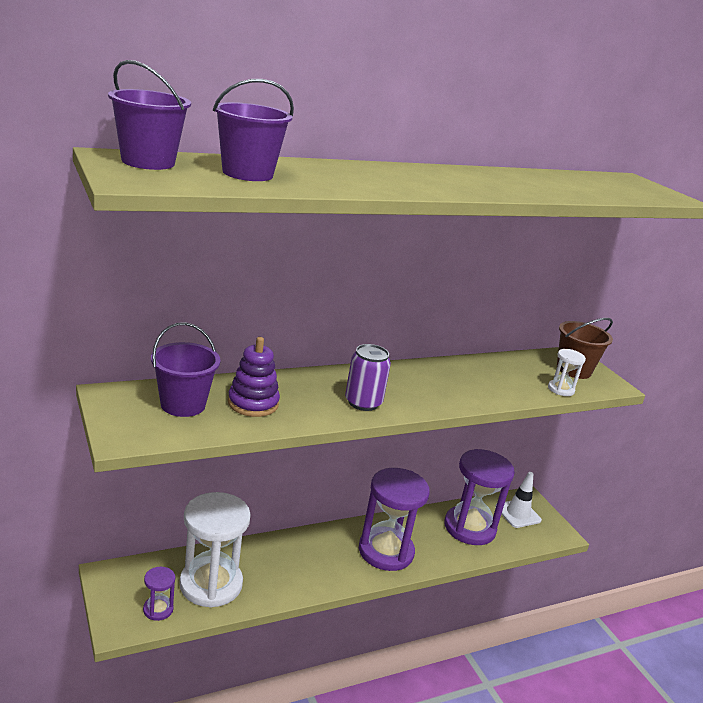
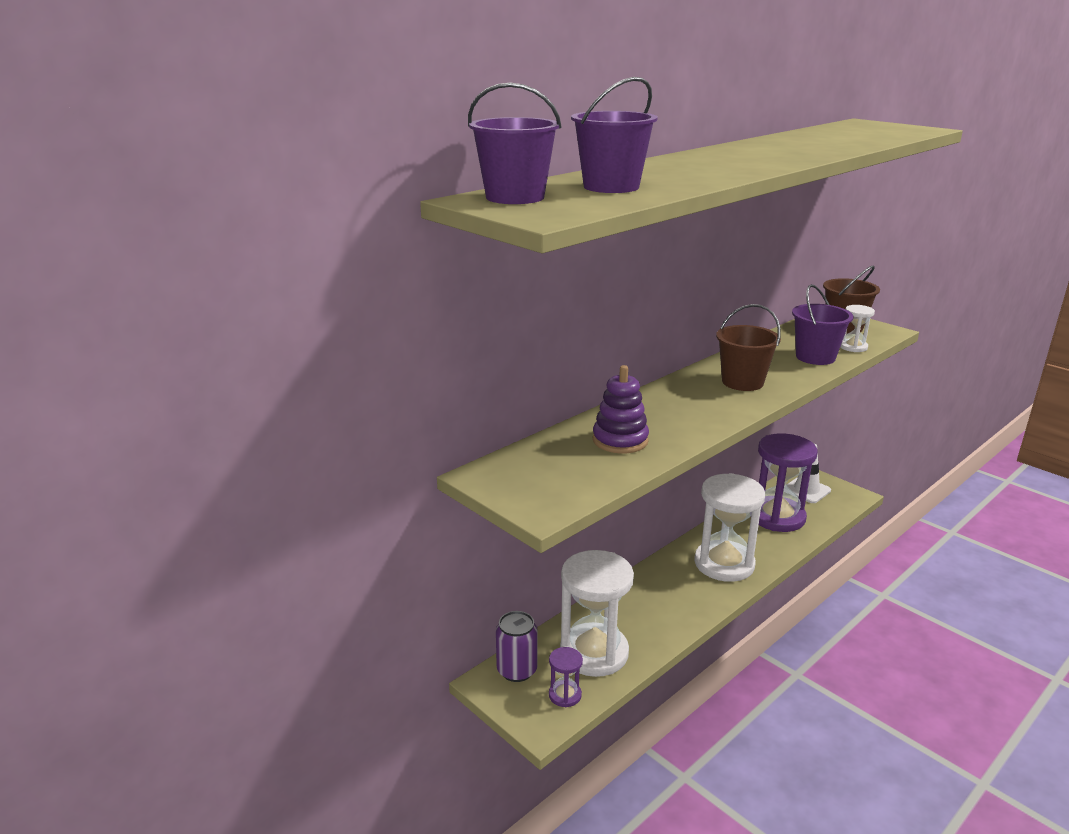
camera: 15 degrees left, 0 degrees up
purple bucket [151,322,221,417] -> purple bucket moved to [792,284,854,365]
purple can [345,344,391,411] -> purple can moved to [496,611,538,682]
purple hourglass [359,468,430,571] -> white hourglass [694,473,765,582]
none -> brown bucket [716,304,781,391]

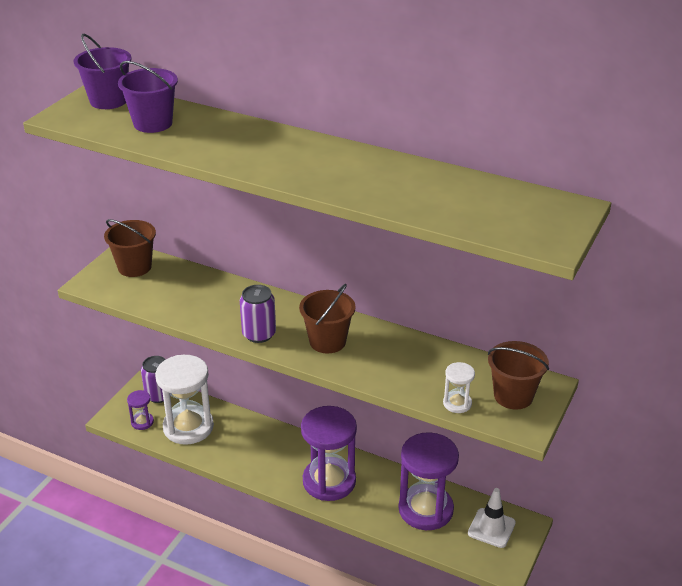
camera: 70 degrees right, 10 degrees up
purple stacking toy [593,365,649,453] -> none
white hourglass [694,473,765,582] -> purple hourglass [301,406,357,501]
purple bucket [792,284,854,365] -> none
none -> brown bucket [104,219,156,277]
none -> purple can [240,285,276,343]

